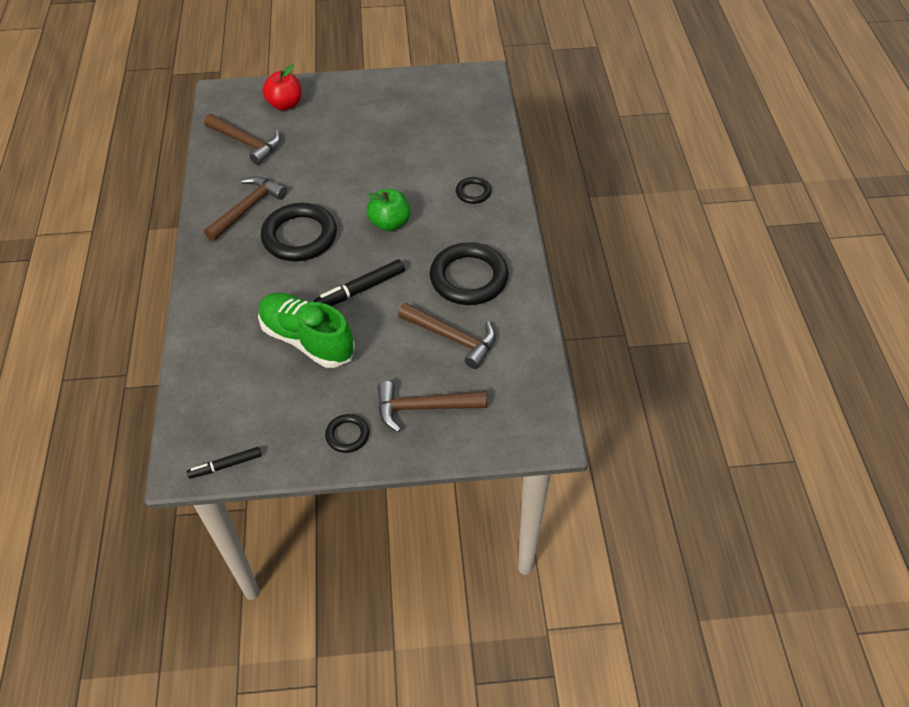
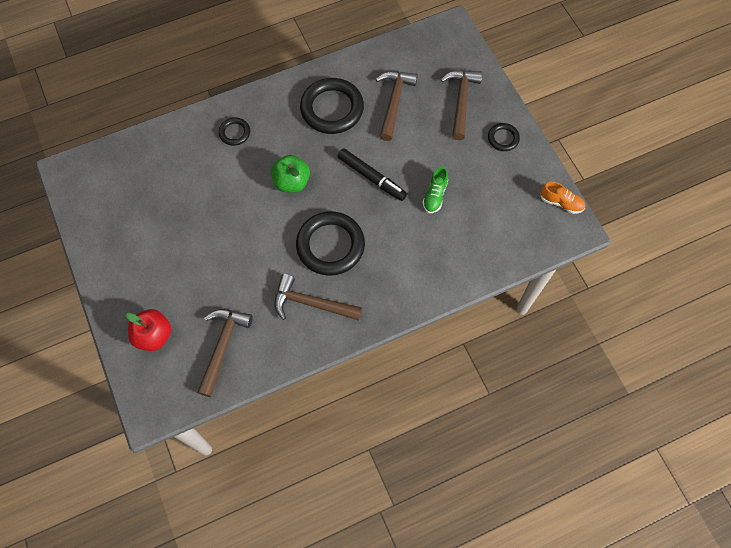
camera: 110 degrees left, 15 degrees up
black marker [187,447,262,479] -> orange shoe [540,182,585,214]
green shoe [258,293,355,368] -> green shoe [423,167,448,213], size x0.49
brown hammer [378,381,487,432] -> brown hammer turned 150 degrees counterclockwise [441,70,482,140]

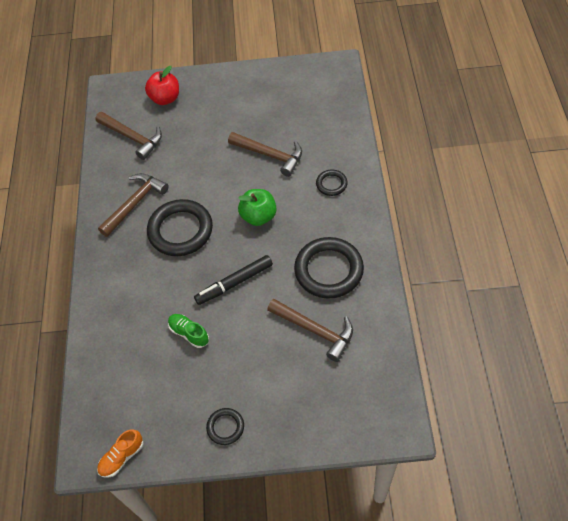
camera: 115 degrees right, 10 degrees down
brown hammer [441,70,482,140] -> brown hammer moved to [228,132,302,177]

